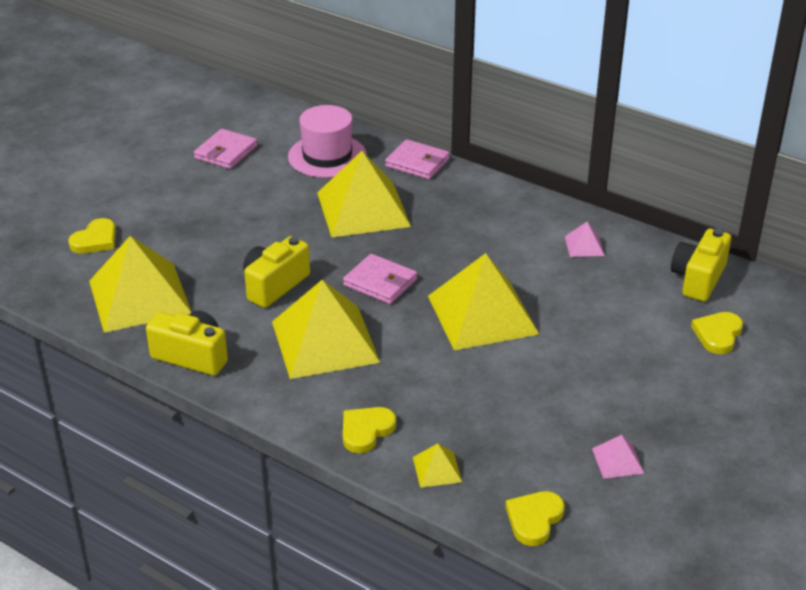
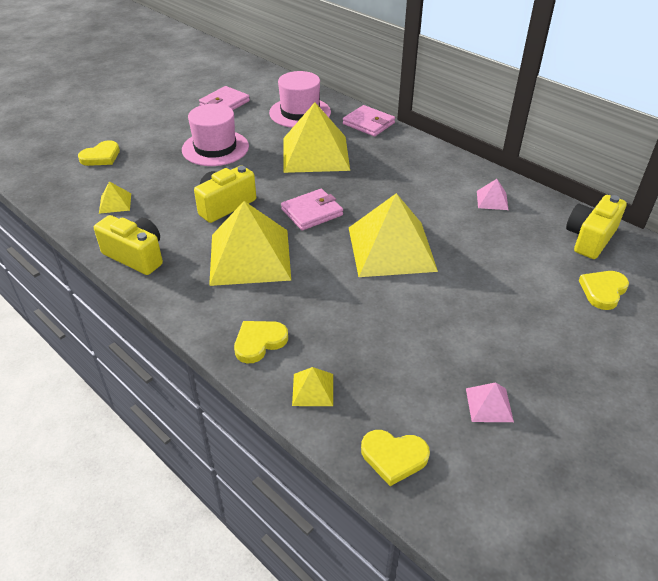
camera: 10 degrees right, 5 degrees up
yellow pyramid [89,236,192,333] -> yellow pyramid [99,182,131,214], size x0.42
pink wallet [343,254,417,304] -> pink wallet turned 75 degrees counterclockwise [281,189,343,230]
yellow heart [505,491,565,546] -> yellow heart turned 120 degrees counterclockwise [361,430,430,486]
none -> pink hat [182,104,249,166]

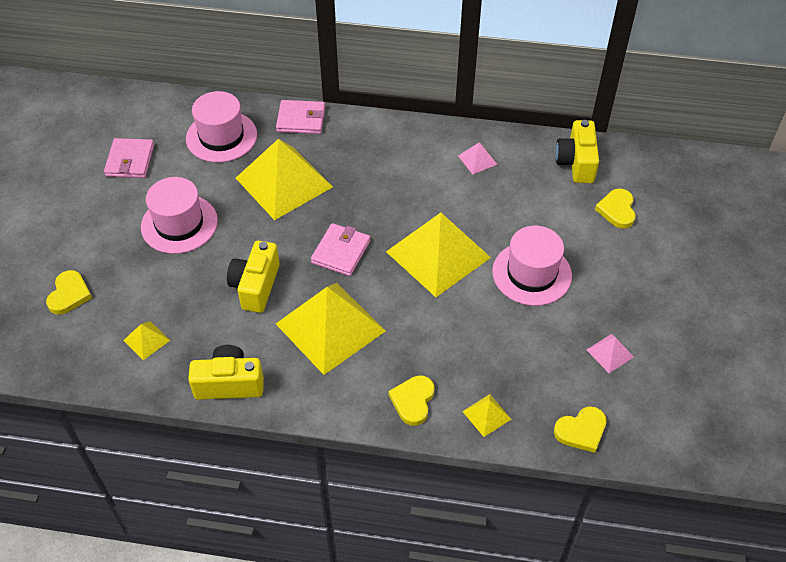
camera: 35 degrees left, 10 degrees up
none -> pink hat [492,226,572,306]

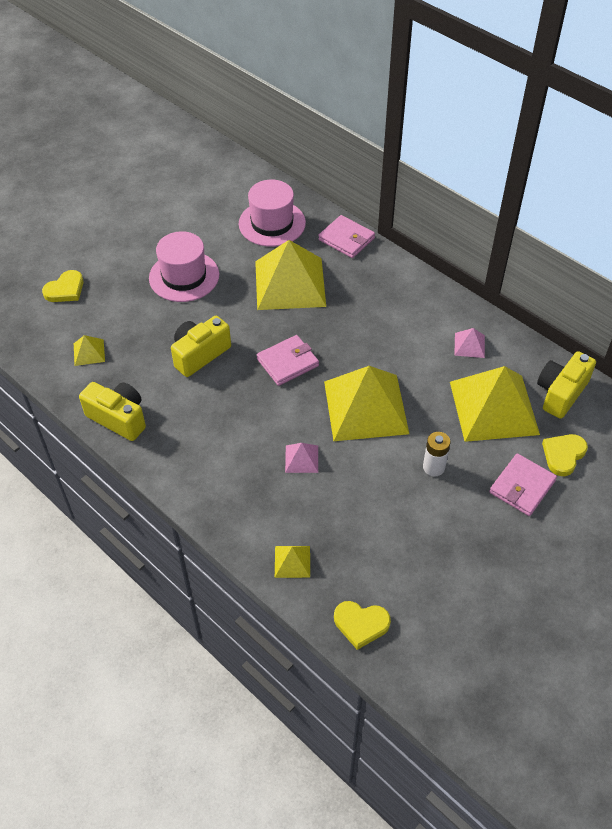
camera: 35 degrees right, 0 degrees up
pink wallet [104,138,154,178] -> pink wallet moved to [489,453,557,516]
yellow pyramid [276,283,386,375] -> yellow pyramid moved to [450,366,540,442]
yellow heart [388,375,434,426] -> none
pink hat [492,226,572,306] -> white battery [423,432,451,476]
pink pyramid [587,334,634,373] -> pink pyramid moved to [285,443,318,473]

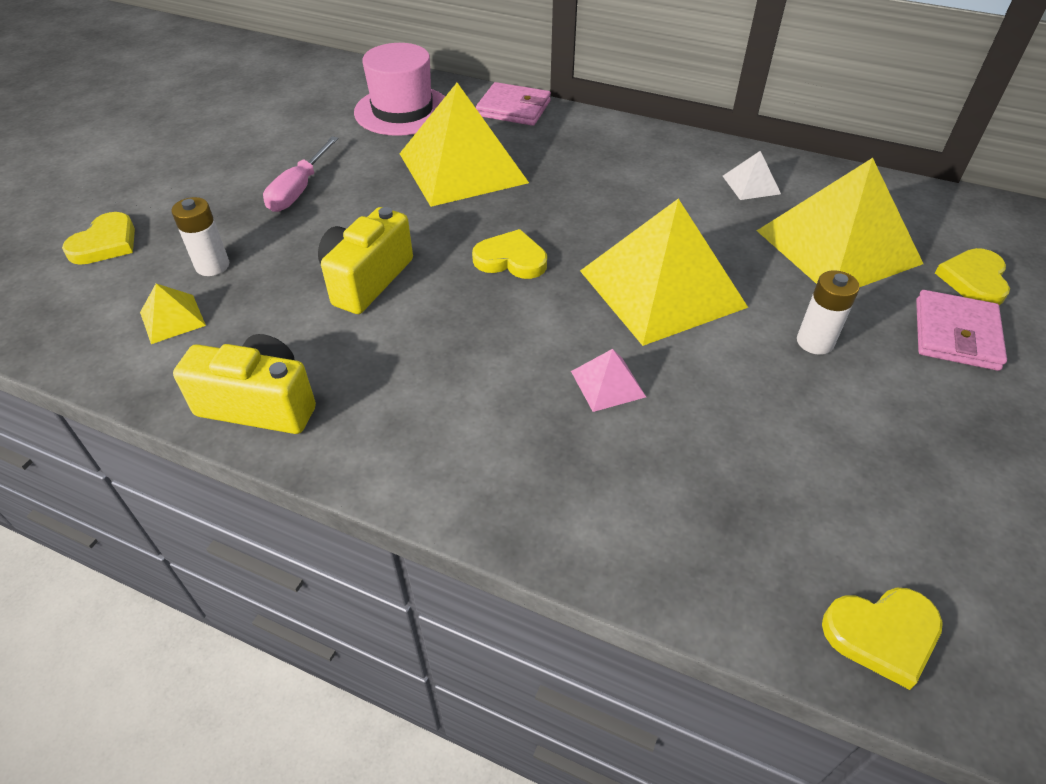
camera: 20 degrees left, 5 degrees down
pink hat [149,231,219,302] -> pink screwdriver [263,136,339,212]
pink wallet [257,335,319,386] -> yellow heart [472,229,547,279]
yellow pyramid [275,546,310,578] -> none
pink pyramid [454,328,485,358] -> white pyramid [723,151,781,200]
yellow camera [537,351,596,419] -> none
none -> white battery [171,197,229,276]

